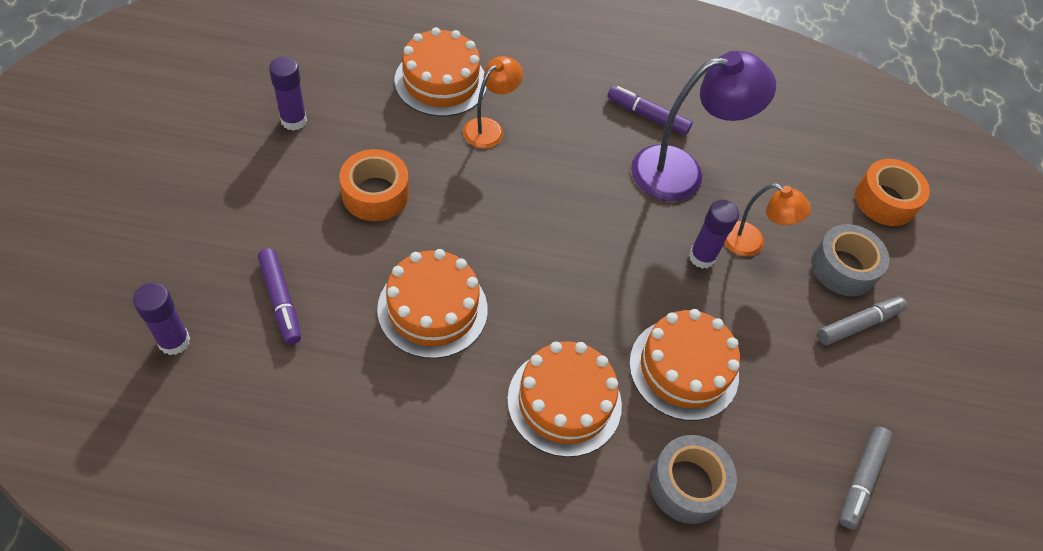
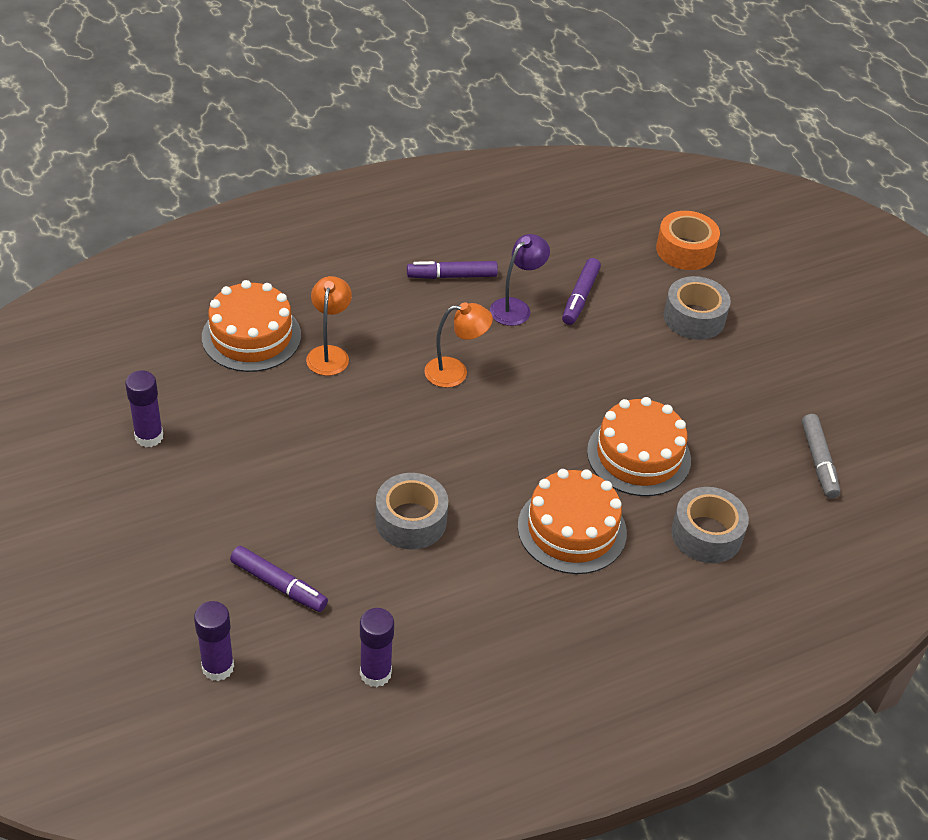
camera: 30 degrees left, 10 degrees down
orange tape [339,149,409,221] -> none
orange cake [377,249,488,359] -> grey tape [375,473,448,550]
purple lamp [631,51,776,201] -> purple lamp [490,234,550,326], size x0.57
purple glue stick [689,200,739,269] -> purple glue stick moved to [360,608,394,687]
orange lamp [724,183,811,256] -> orange lamp moved to [425,302,493,388]
grey marker [818,297,907,345] -> none
none -> purple marker [562,258,601,325]

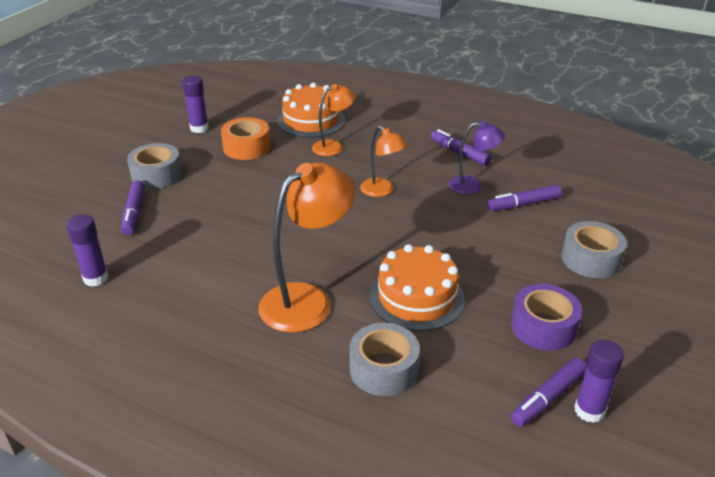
camera: 55 degrees right, 10 degrees down
purple glue stick [194,601,234,681] -> purple glue stick moved to [574,340,624,423]
grey tape [375,473,448,550] -> grey tape moved to [127,143,182,189]
orange cake [518,469,627,574] -> orange lamp [258,163,355,333]
orange tape [656,211,720,270] -> orange tape moved to [221,117,270,160]
grey marker [802,414,840,499] -> purple marker [511,358,586,427]
none -> purple tape [511,284,582,351]

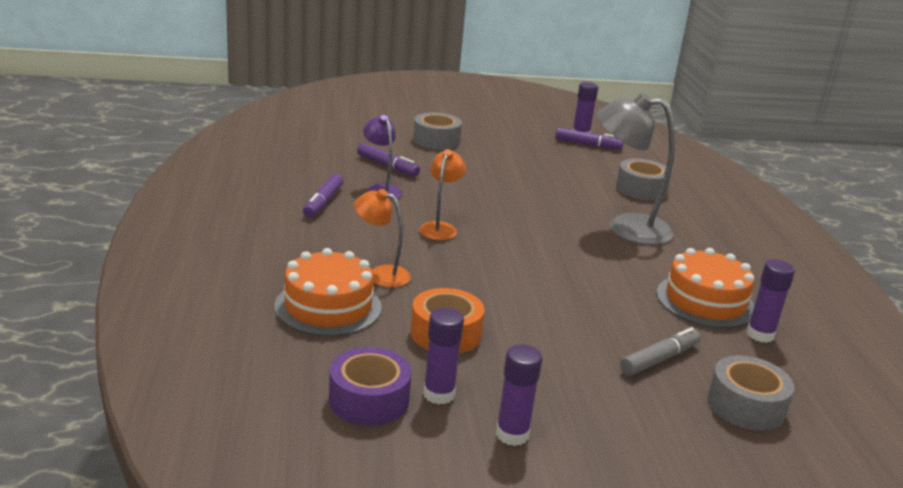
camera: 125 degrees left, 10 degrees down
purple marker [121,180,145,235] -> grey marker [620,327,701,376]
grey tape [127,143,182,189] -> grey tape moved to [707,355,794,431]
orange lamp [258,163,355,333] -> grey lamp [597,93,675,245]
orange cake [370,244,465,331] -> orange cake moved to [656,248,755,328]
purple tape [511,284,582,351] -> purple tape moved to [329,347,412,426]
none -> purple glue stick [496,344,542,446]

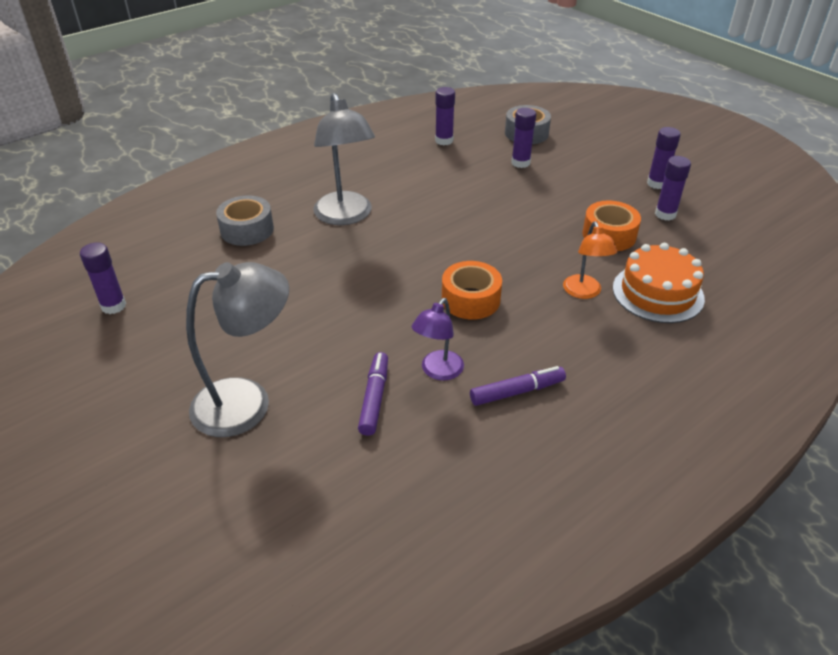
camera: 120 degrees left, 15 degrees up
purple tape [329,347,412,426] -> none
grey tape [413,112,462,150] -> grey lamp [186,262,289,437]
orange lamp [419,149,466,240] -> orange tape [442,261,502,319]
purple marker [555,128,623,150] -> none
grey marker [620,327,701,376] -> purple glue stick [511,108,536,168]
orange cake [656,248,755,328] -> none

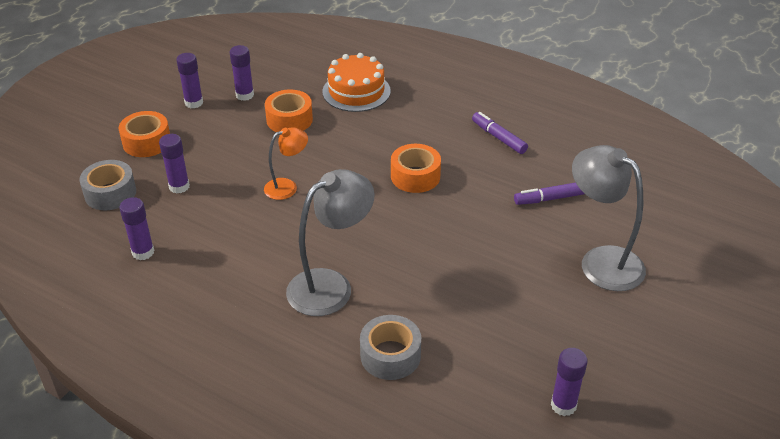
camera: 110 degrees left, 0 degrees up
purple lamp [412,298,464,381] -> none
orange lamp [563,221,617,299] -> orange lamp moved to [264,127,308,200]
none -> orange tape [119,111,170,157]

